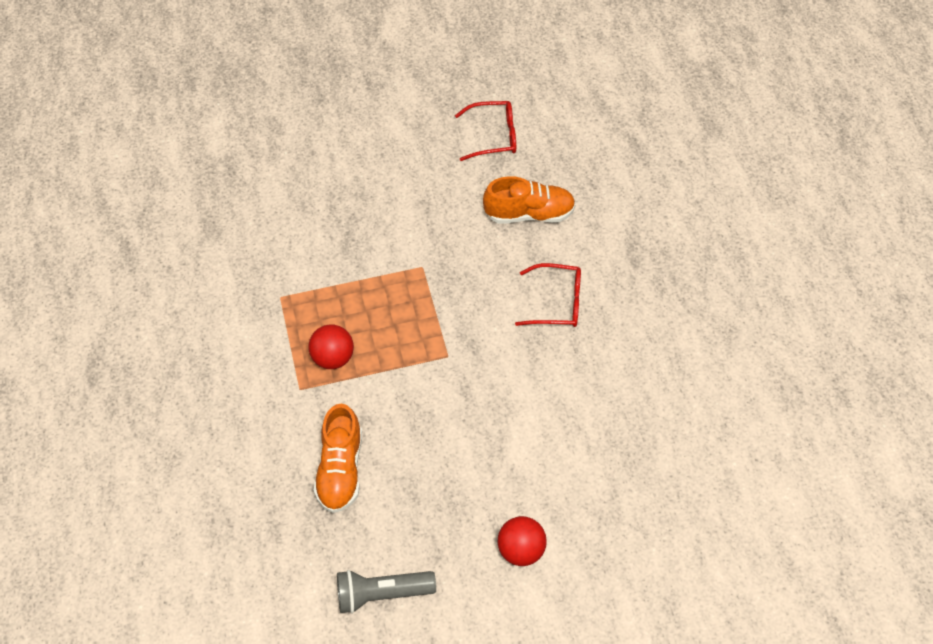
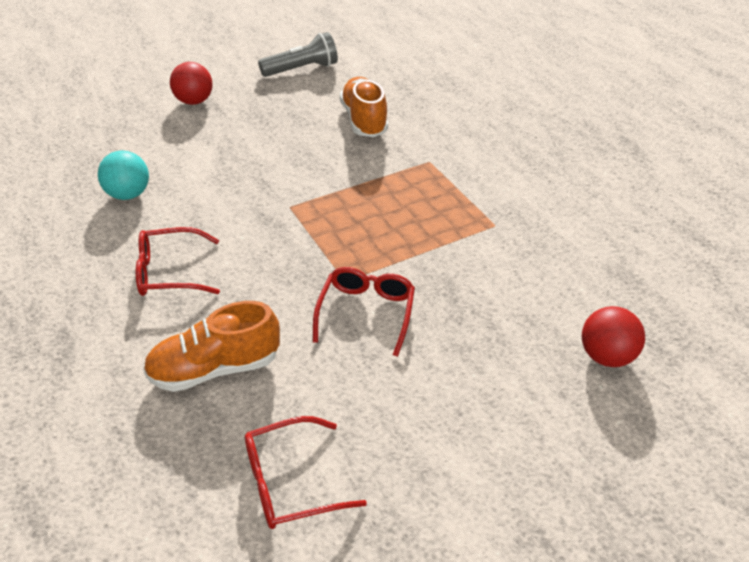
camera: 165 degrees right, 15 degrees down
red ball [308,324,354,369] -> red ball moved to [582,306,645,367]
none -> turquoise ball [98,150,149,200]
none -> red glasses [313,267,415,357]

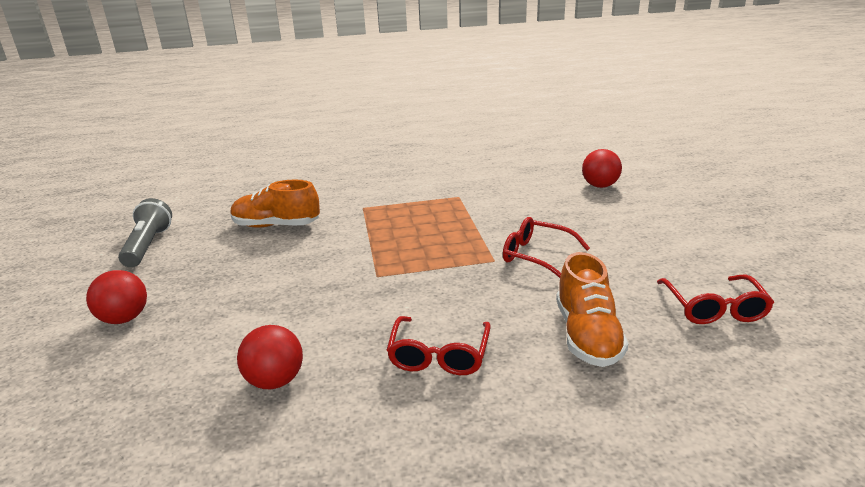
camera: 70 degrees left, 15 degrees down
turquoise ball [98,150,149,200] -> red ball [237,325,303,389]

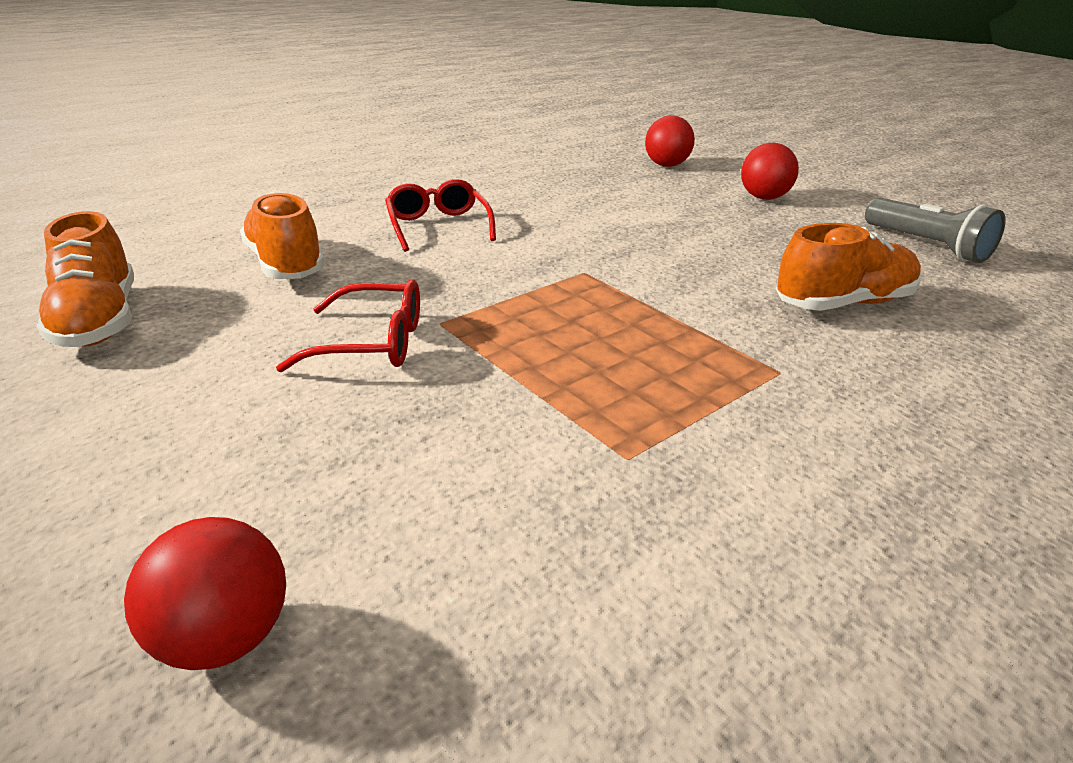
camera: 150 degrees right, 5 degrees up
red ball [237,325,303,389] -> red ball moved to [645,115,695,167]
red glasses [657,274,774,324] -> orange shoe [37,211,134,347]

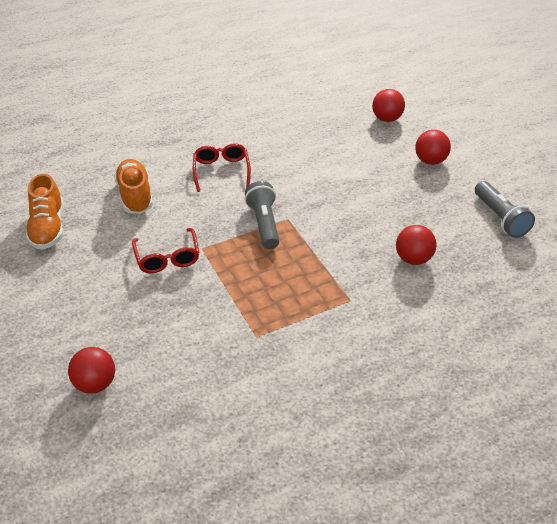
camera: 15 degrees right, 10 degrees up
red glasses [276,279,420,372] -> red glasses turned 60 degrees clockwise [132,228,199,273]
orange shoe [776,223,921,311] -> red ball [396,225,436,265]
none -> grey flashlight [245,181,279,249]

